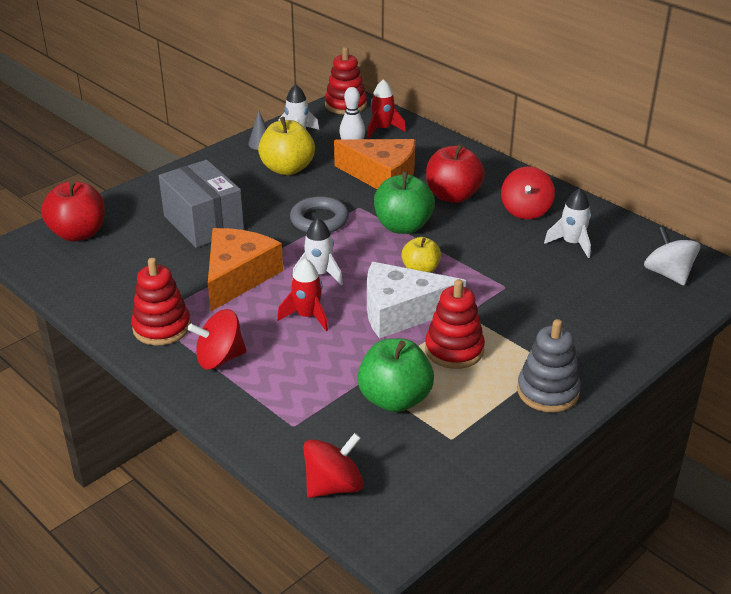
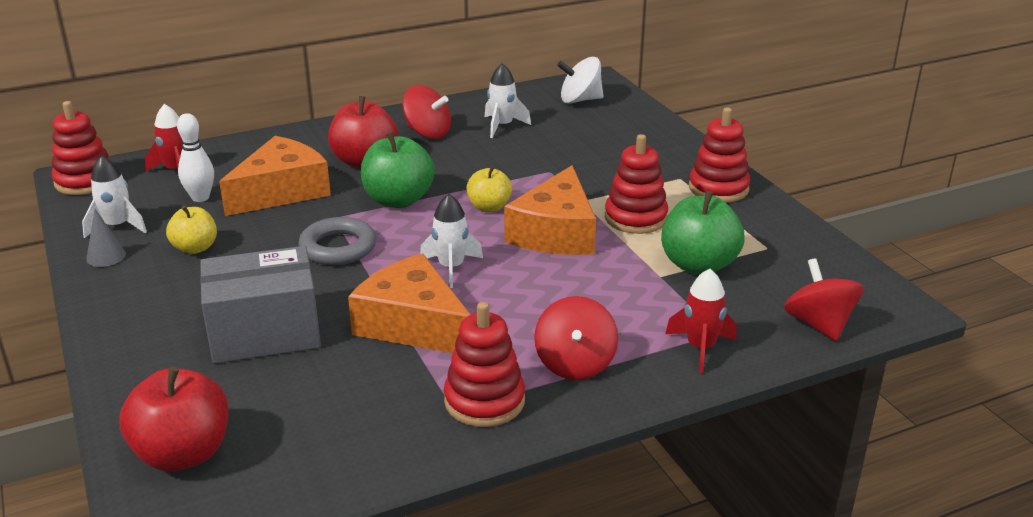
camera: 70 degrees left, 5 degrees down
yellow apple [258,117,315,175] -> yellow apple [166,206,217,254], size x0.61
red rocket [277,258,328,331] -> red rocket moved to [665,269,737,373]
white cheese [367,262,466,339] -> orange cheese [504,165,596,255]
grey stacking toy [517,319,581,412] -> red stacking toy [689,107,750,202]

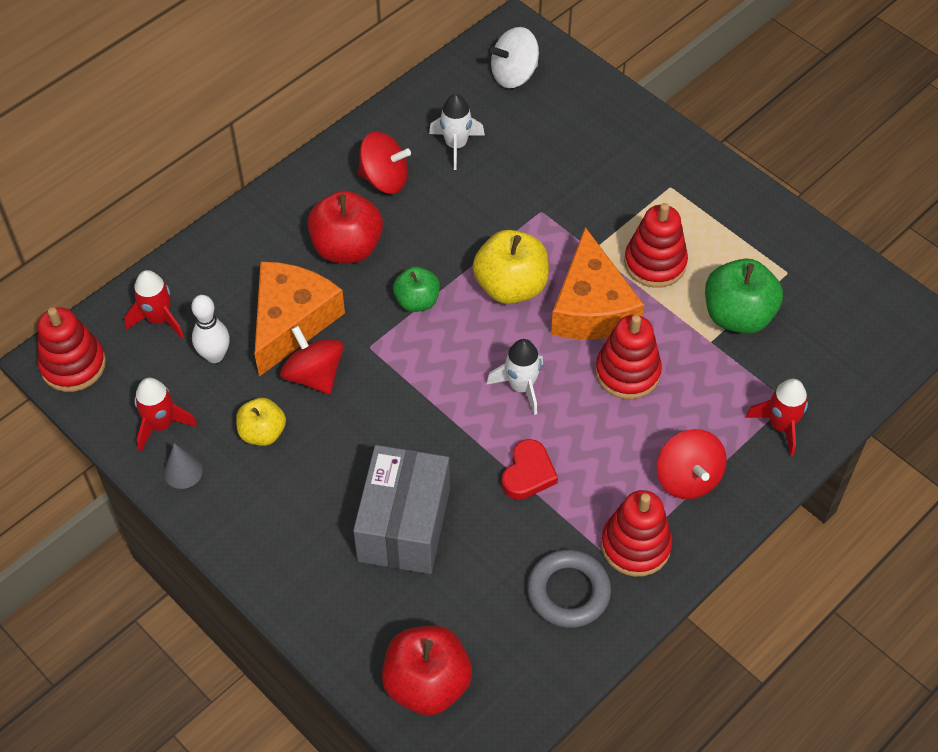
camera: 20 degrees left, 25 degrees up
white rocket [82,155,147,238] -> red rocket [134,378,197,452]
grey box [200,246,321,364] -> grey box turned 45 degrees counterclockwise [353,445,450,574]
grey ring [298,217,376,265] -> grey ring moved to [527,550,611,628]
orange cheese [348,254,471,353] -> red heart [502,439,558,500]
green apple [361,132,435,208] -> green apple [393,266,440,312], size x0.61
yellow apple [466,166,512,212] -> yellow apple [473,230,549,304], size x1.63
red stacking toy [689,107,750,202] -> red stacking toy moved to [595,315,662,399]
red spinning top [784,258,864,341] -> red spinning top moved to [280,326,344,394]

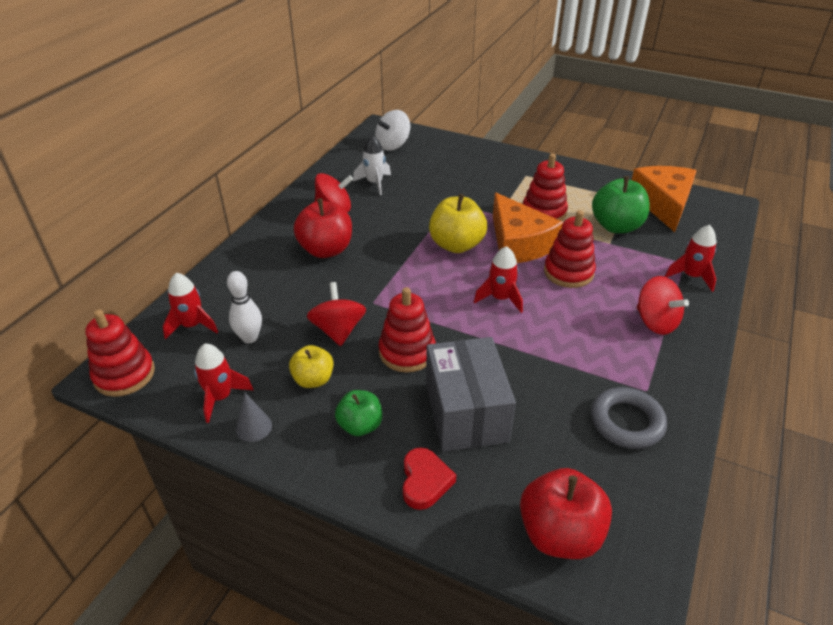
camera: 20 degrees left, 15 degrees down
orange cheese [254,261,345,376] -> orange cheese moved to [632,166,697,232]
red spinning top [280,326,344,394] -> red spinning top turned 45 degrees clockwise [307,282,366,346]
green apple [393,266,440,312] -> green apple moved to [335,390,382,436]
white rocket [487,339,543,415] -> red rocket [474,246,523,313]
red heart [502,439,558,500] -> red heart moved to [403,448,456,510]
red stacking toy [601,490,673,577] -> red stacking toy moved to [379,287,436,372]

